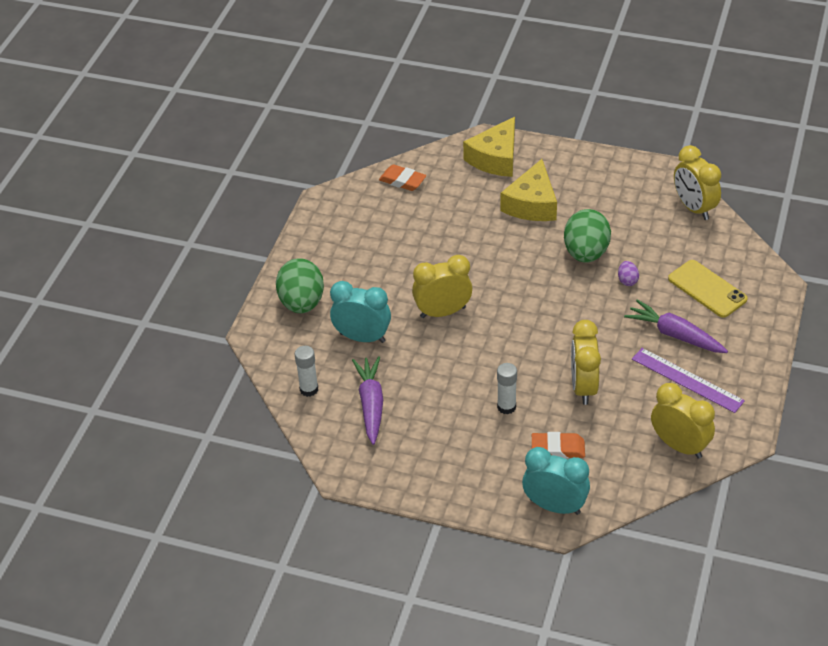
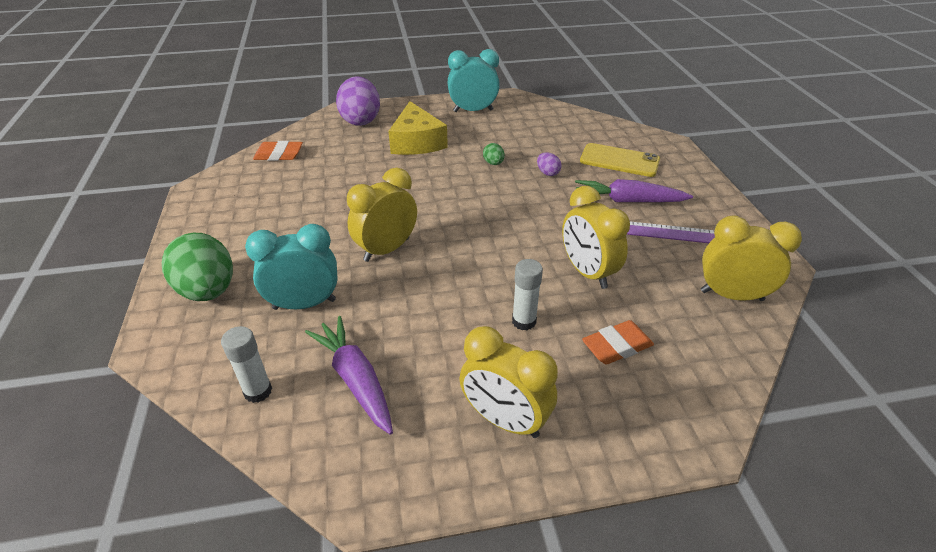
camera: 30 degrees left, 5 degrees down
yellow cheese [463,117,515,177] -> purple egg [336,76,380,126]
turquoise clock [522,447,590,515] -> turquoise clock moved to [448,49,500,112]
green egg [564,209,611,263] -> green egg [483,143,505,165], size x0.44
yellow clock [674,145,721,220] -> yellow clock moved to [460,326,558,438]

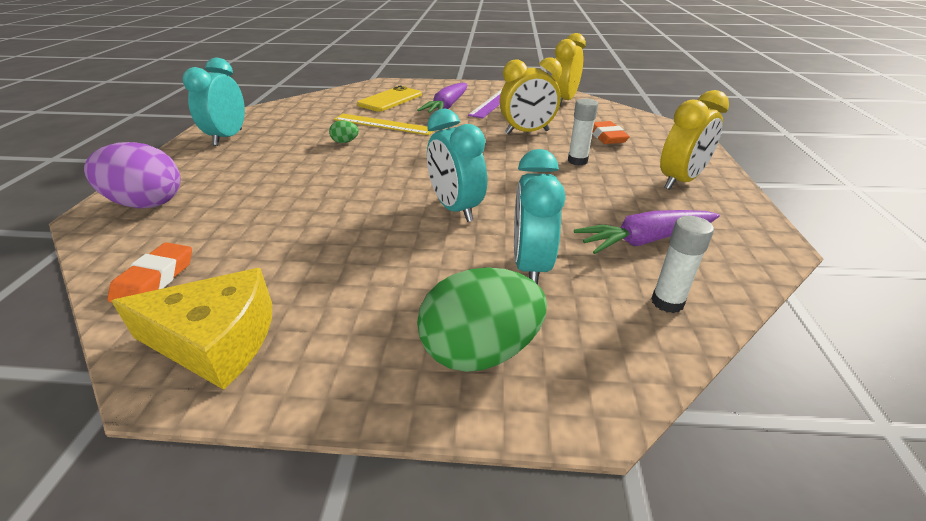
camera: 75 degrees left, 5 degrees down
yellow clock [347,168,417,262] -> turquoise clock [427,109,487,222]
yellow cheese [388,101,448,155] -> yellow cheese moved to [111,268,272,390]
purple egg [537,152,562,176] -> yellow ruler [334,114,434,135]

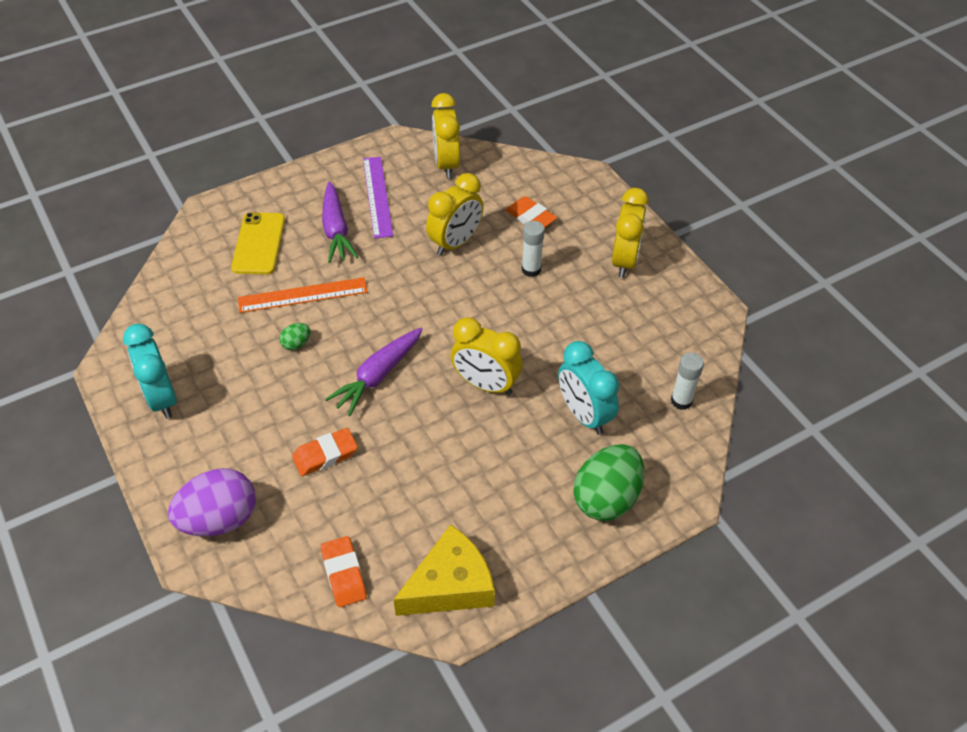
camera: 35 degrees left, 15 degrees up
yellow ruler [334,114,434,135] -> orange ruler [238,277,368,313]
turquoise clock [427,109,487,222] -> yellow clock [450,317,523,395]
purple carrot [574,210,720,254] -> purple carrot moved to [325,328,423,416]
none -> orange eraser [292,428,358,476]

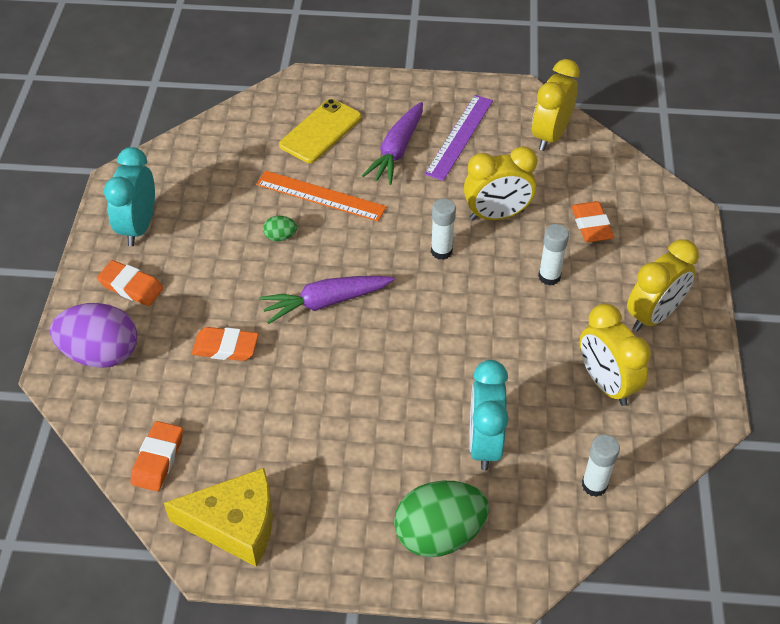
camera: 35 degrees right, 0 degrees up
yellow clock [450,317,523,395] -> yellow clock moved to [580,303,651,406]
none -> orange eraser [97,260,164,306]
none -> white glue stick [431,198,456,260]

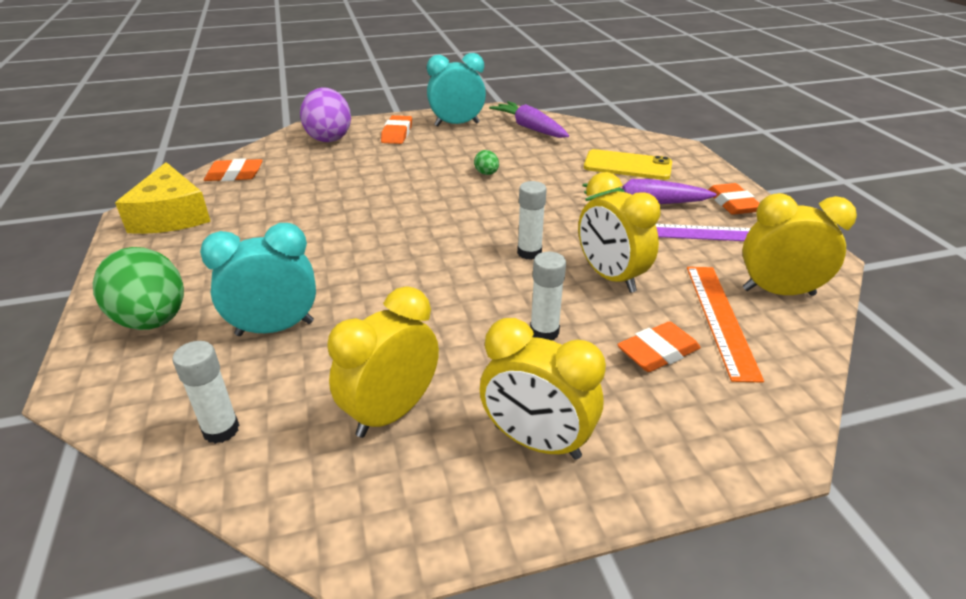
camera: 70 degrees right, 15 degrees down
orange eraser [192,327,259,361] -> orange eraser moved to [708,183,759,215]
orange ruler [256,170,387,221] -> orange ruler moved to [687,267,764,383]
purple carrot [259,276,395,324] -> purple carrot moved to [489,101,569,138]

